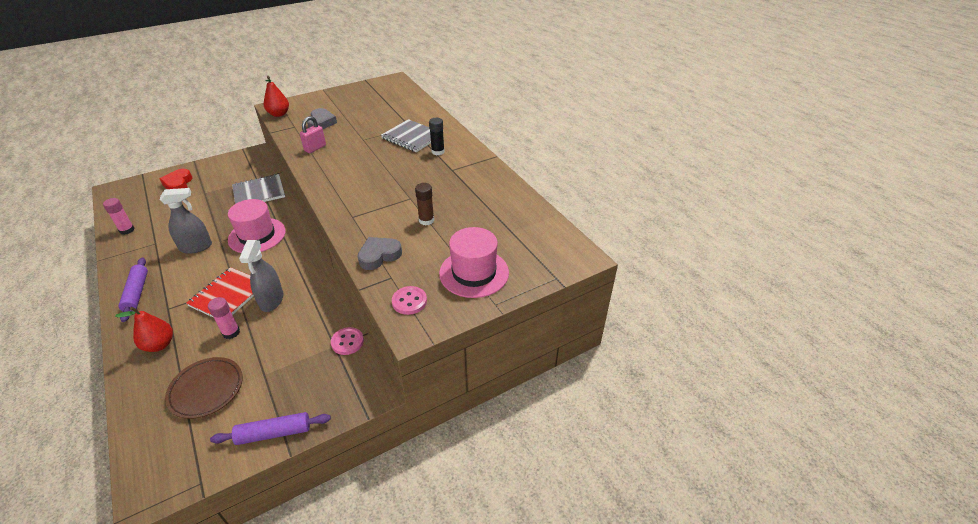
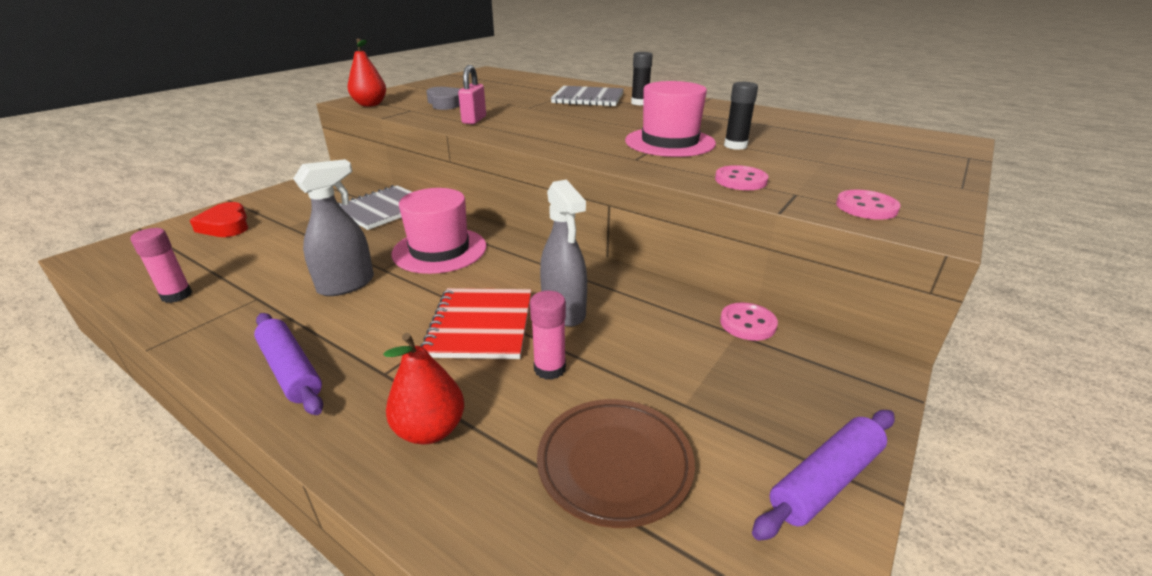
camera: 25 degrees left, 10 degrees down
grey heart [357,237,402,270] -> pink button [715,165,768,190]
brown glue stick [415,183,434,225] -> black glue stick [724,82,758,150]
pink hat [439,227,509,298] -> pink hat moved to [625,81,716,157]

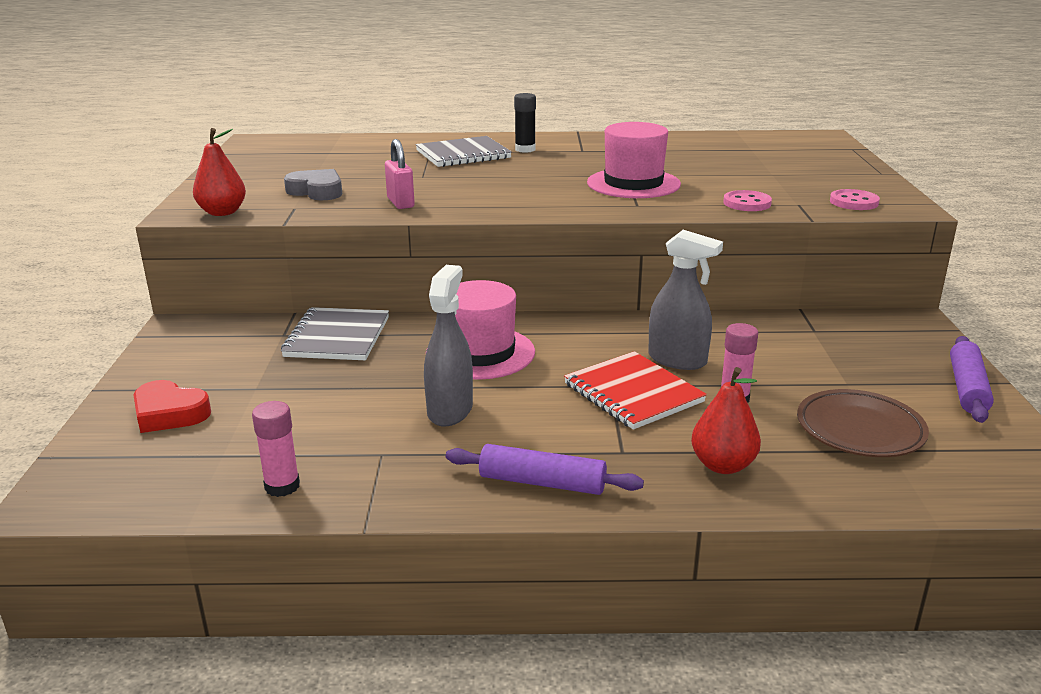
camera: 35 degrees left, 5 degrees down
pink button [720,302,778,341] -> none
black glue stick [724,82,758,150] -> none

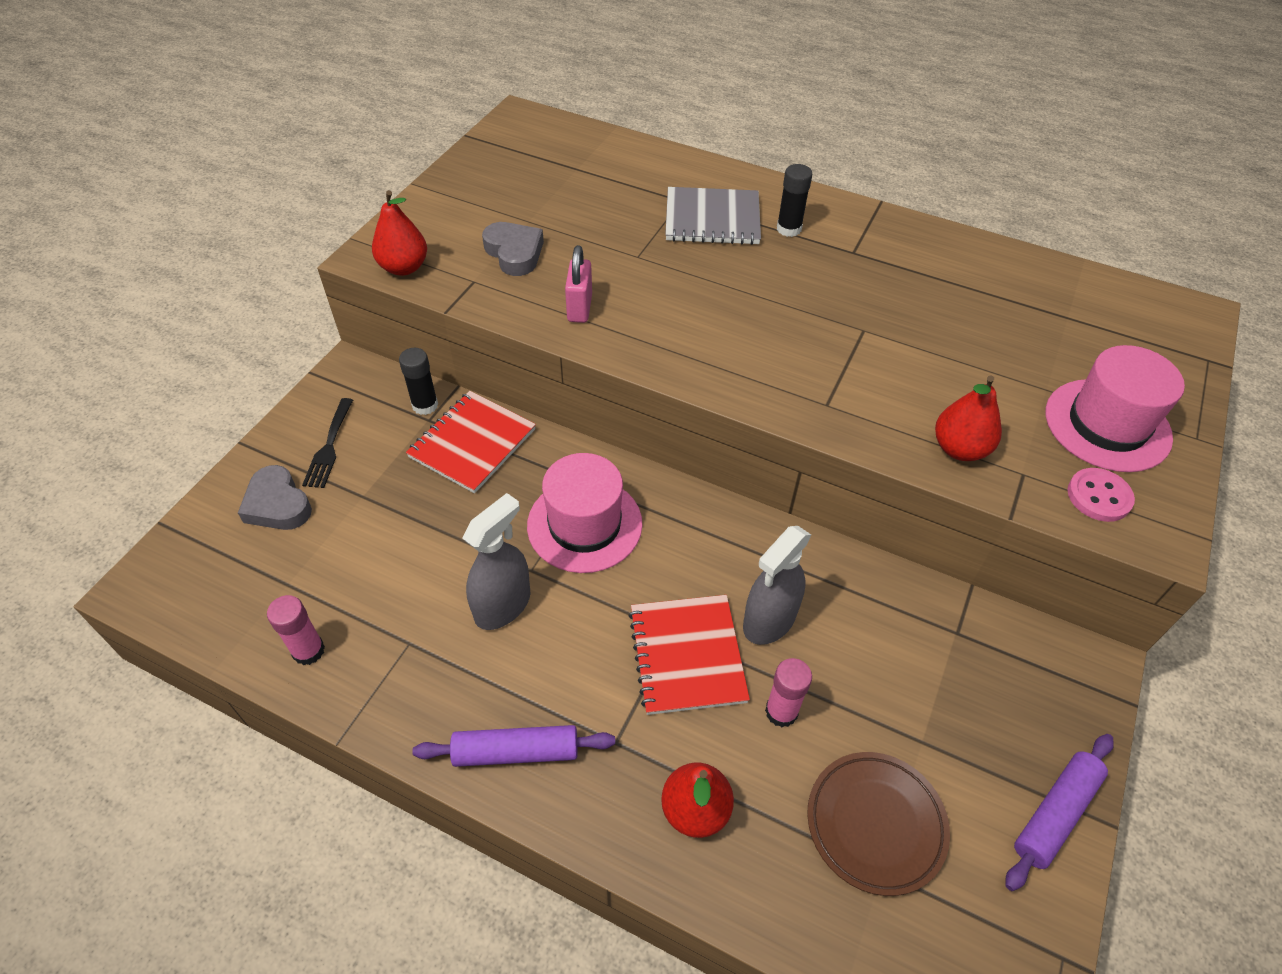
camera: 25 degrees right, 25 degrees up
red heart [134,380,211,433] -> grey heart [238,465,312,530]
grey notebook [281,307,389,360] -> red notebook [406,391,536,493]
purple rolling pin [446,444,644,495] -> purple rolling pin turned 45 degrees counterclockwise [412,725,615,767]
pink hat [587,122,681,198] -> pink hat moved to [1046,345,1185,472]
grey spray bottle [648,230,723,370] -> grey spray bottle turned 75 degrees clockwise [743,526,811,645]
pink button [723,190,772,211] -> red pear [935,375,1002,461]
none -> black fork [302,398,353,488]
none -> black glue stick [399,348,438,415]

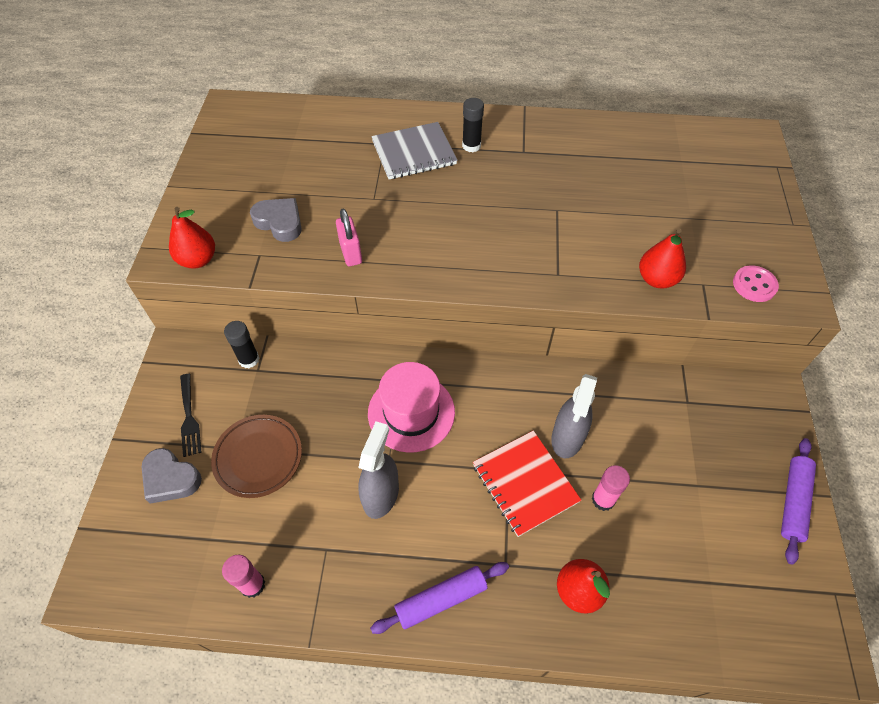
camera: 20 degrees left, 5 degrees up
red notebook [406,391,536,493] -> none
brown plate [807,752,950,896] -> brown plate moved to [211,415,302,498]
pink hat [1046,345,1185,472] -> none

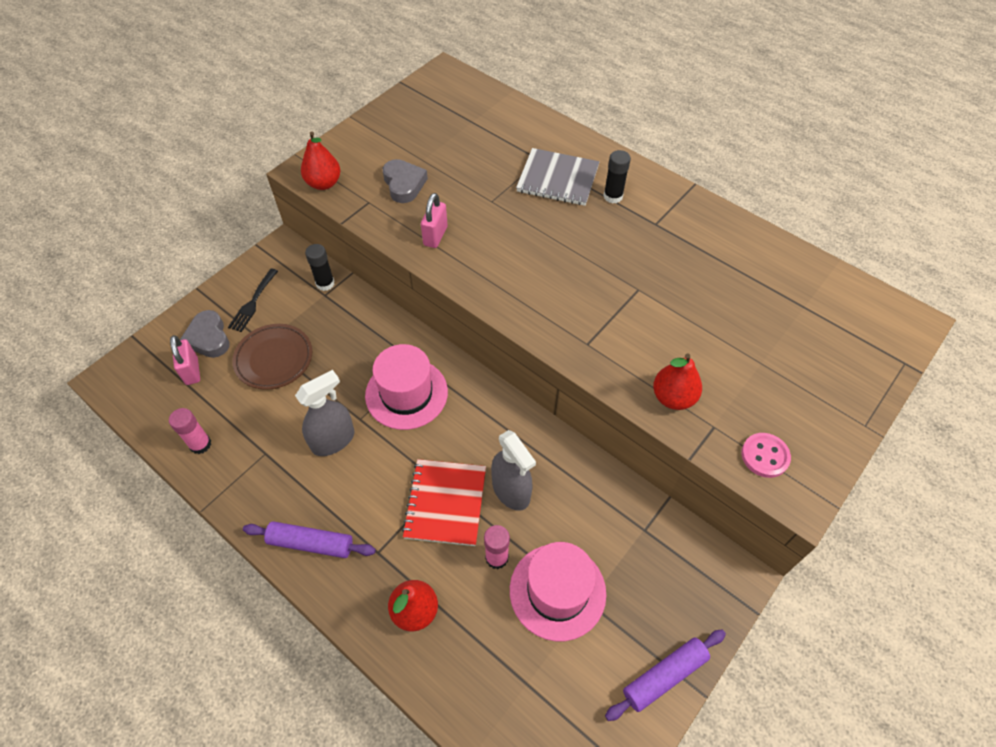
camera: 35 degrees right, 0 degrees up
grey spray bottle [551,374,597,458] -> grey spray bottle turned 90 degrees counterclockwise [491,430,536,511]
none -> pink padlock [170,335,200,385]
none -> pink hat [510,542,606,641]

